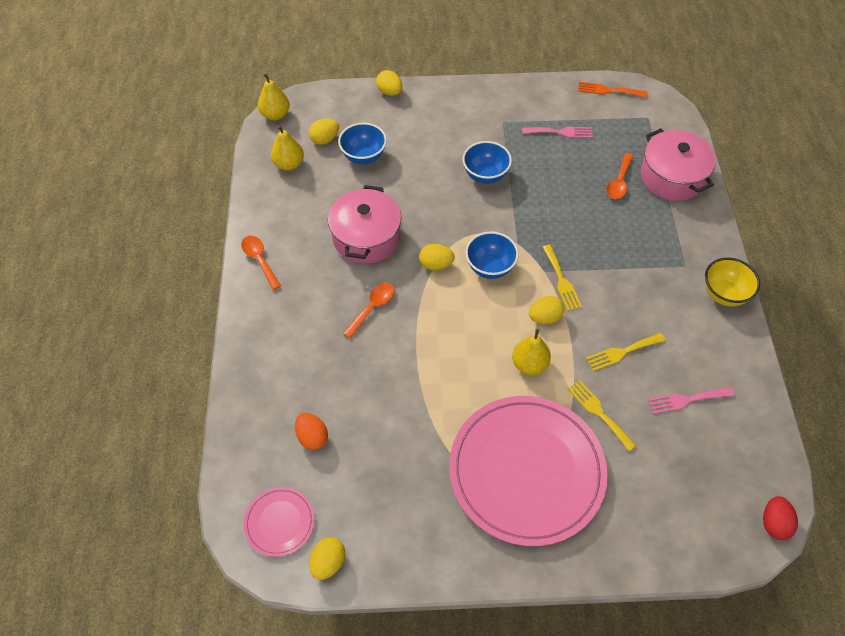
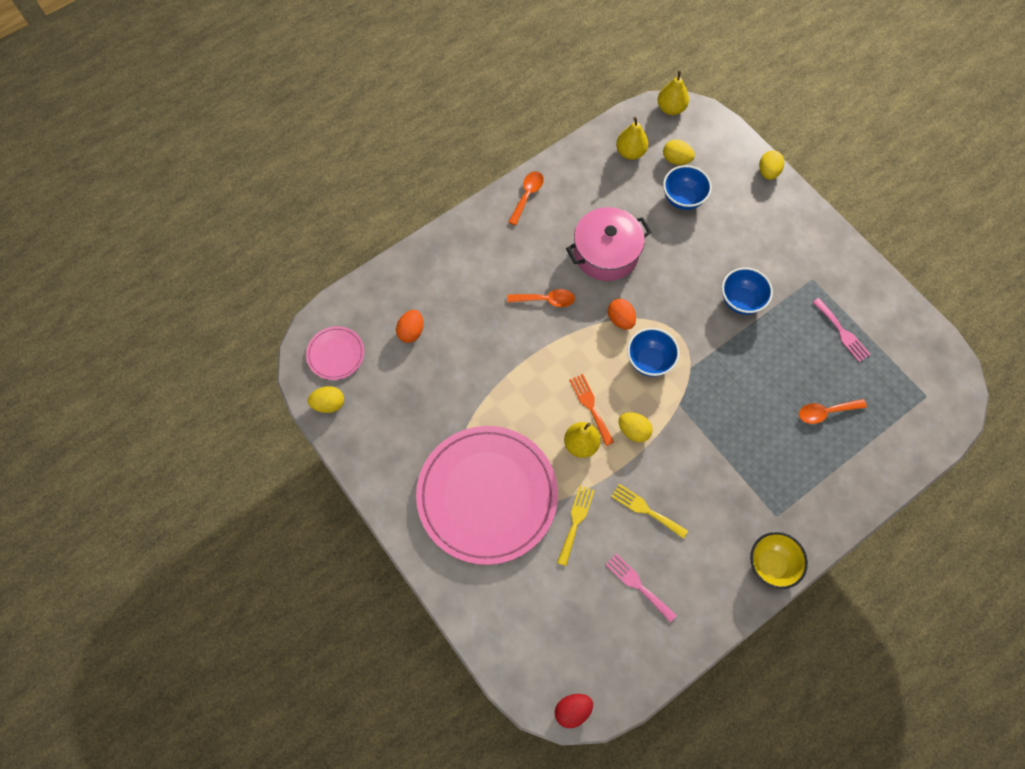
camera: 55 degrees right, 10 degrees up
yellow egg [419,244,455,270] -> orange egg [608,299,636,330]
yellow fork [543,244,582,311] -> none
orange fork [578,82,647,97] -> orange fork moved to [569,374,614,446]
pink pot [641,128,716,201] -> none

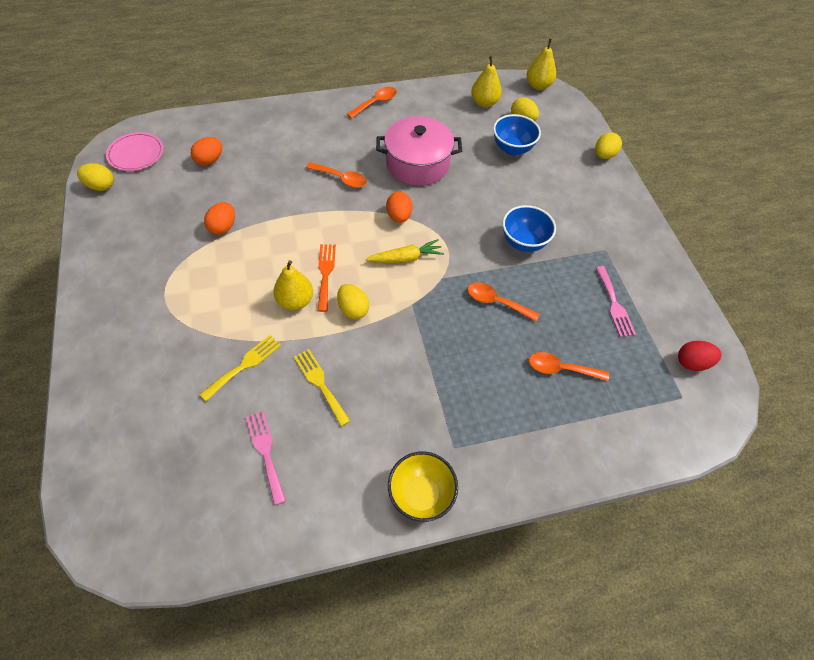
camera: 20 degrees right, 10 degrees down
pink plate [416,426,558,565] -> none
red egg [555,694,593,728] -> red egg moved to [678,341,722,371]
blue bowl [627,328,679,377] -> yellow carrot [365,239,444,263]
none -> orange egg [204,202,235,235]
none -> orange spoon [467,282,540,321]

